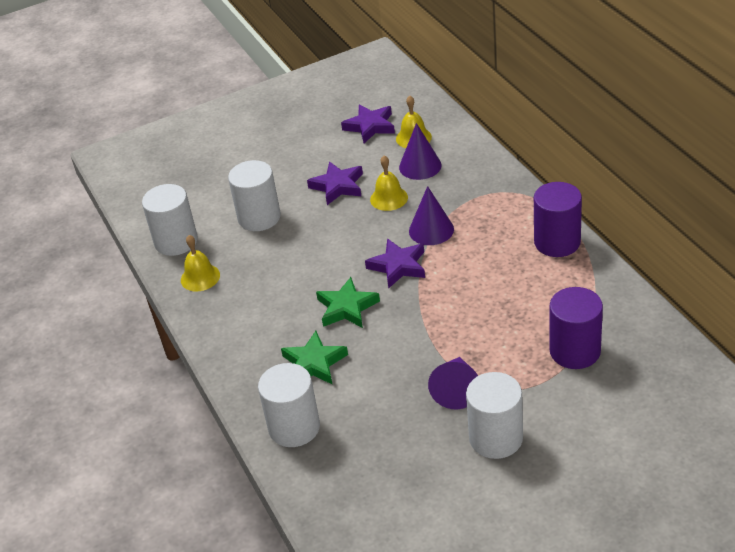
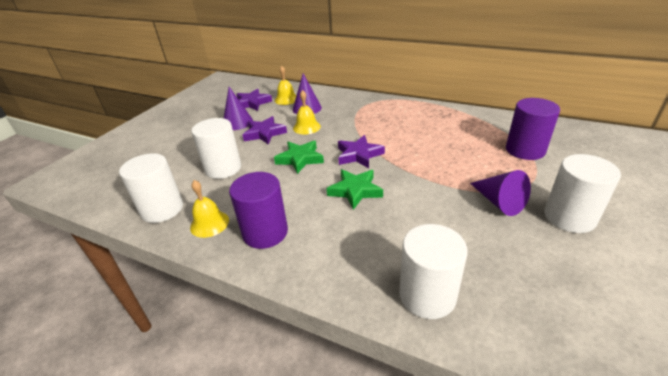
camera: 40 degrees left, 5 degrees down
green star [281,331,348,385] -> green star moved to [274,141,324,174]
purple cone [409,186,454,245] -> purple cone moved to [224,87,253,130]
purple cylinder [534,182,582,257] -> purple cylinder moved to [229,172,288,249]

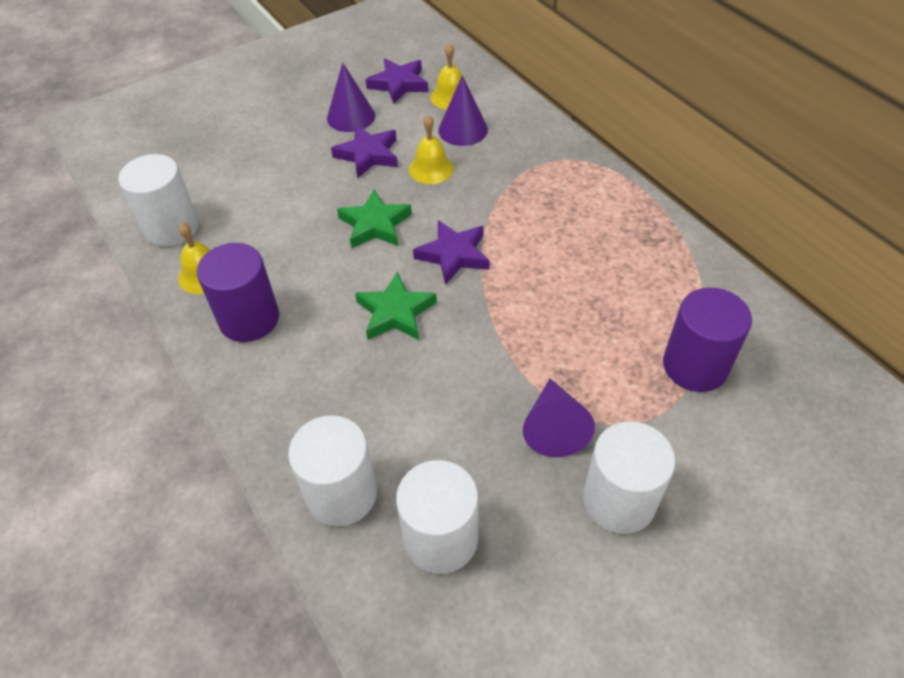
camera: 30 degrees right, 15 degrees up
white cylinder [191,118,241,179] -> white cylinder moved to [396,460,479,574]

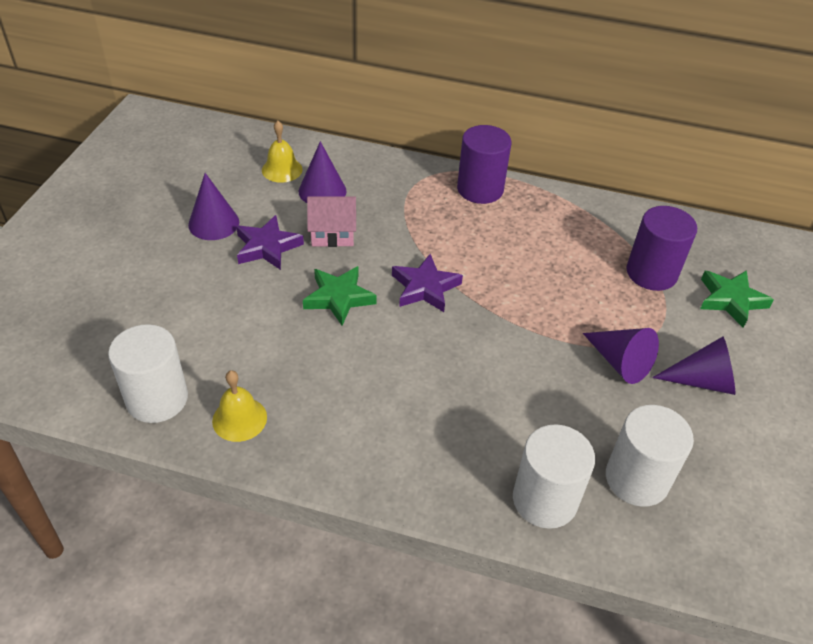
camera: 45 degrees left, 5 degrees down
purple cylinder [197,243,279,342] -> purple cylinder moved to [457,125,511,204]
green star [355,272,437,340] -> green star moved to [700,270,774,328]
purple star [365,58,428,104] -> none
yellow bell [409,115,454,184] -> pink house [307,196,356,247]
white cylinder [583,421,676,534] -> purple cone [652,337,735,395]

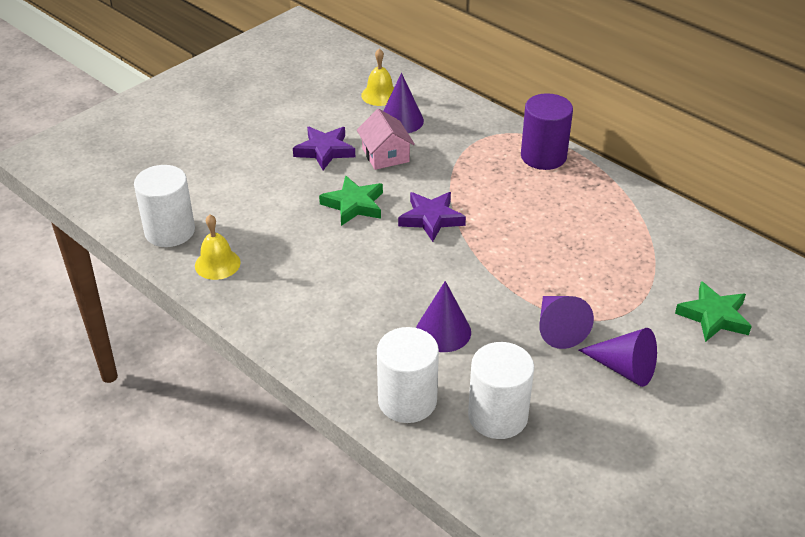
camera: 30 degrees right, 5 degrees down
purple cone [188,173,239,240] -> purple cone moved to [416,281,471,352]
pink house [307,196,356,247] -> pink house turned 45 degrees clockwise [357,109,415,170]
purple cylinder [627,206,697,291] -> none

